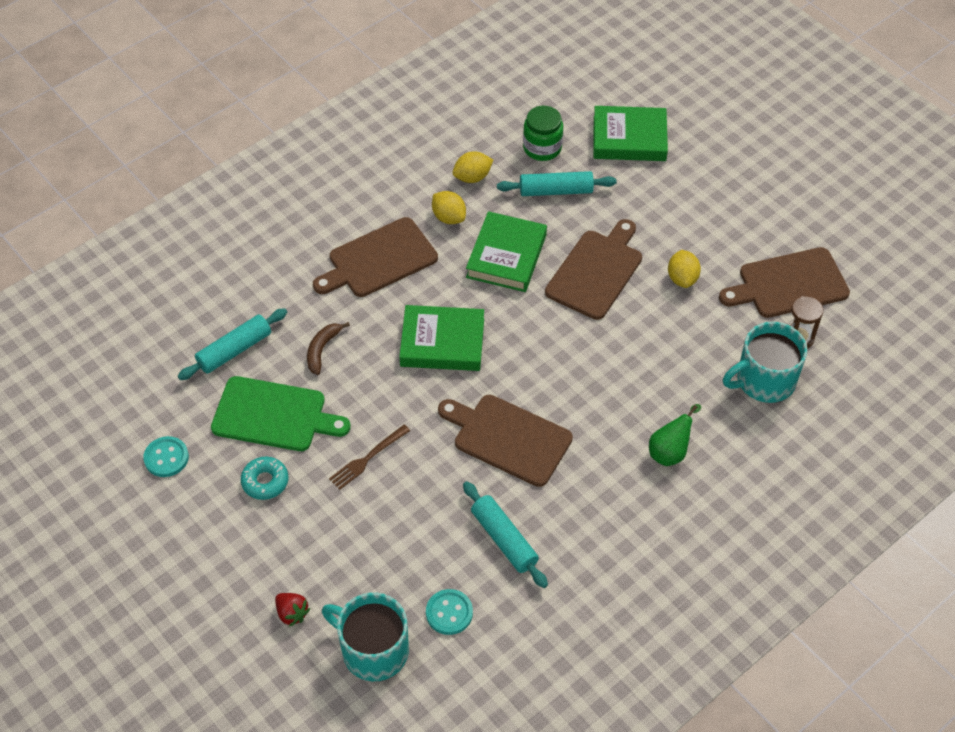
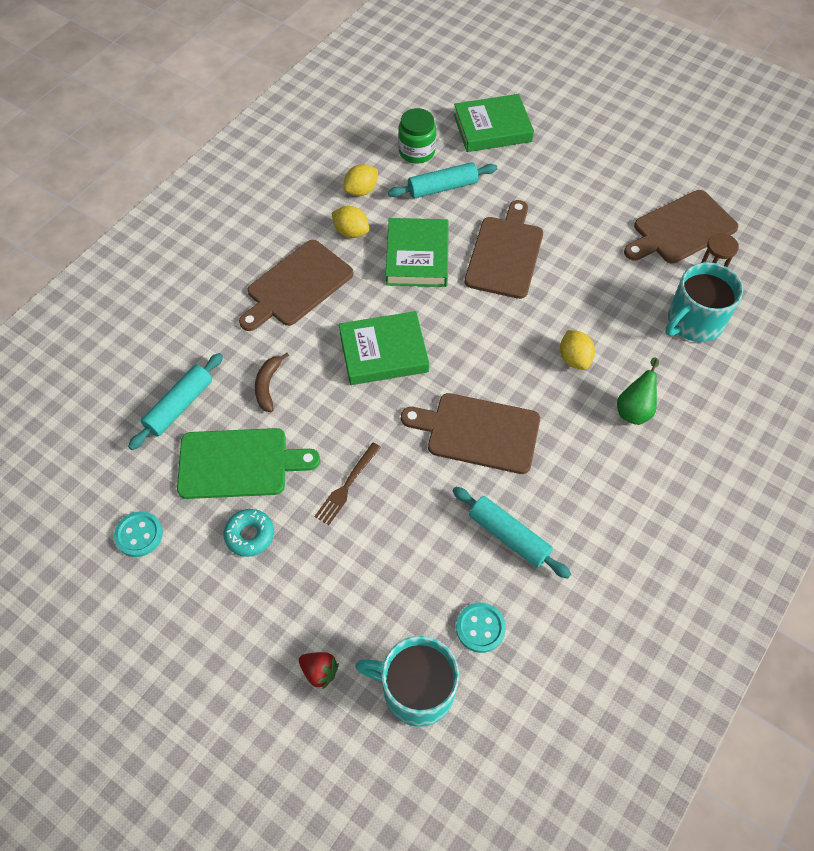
camera: 15 degrees left, 5 degrees up
yellow lemon [668,250,701,288] -> yellow lemon moved to [560,330,595,370]

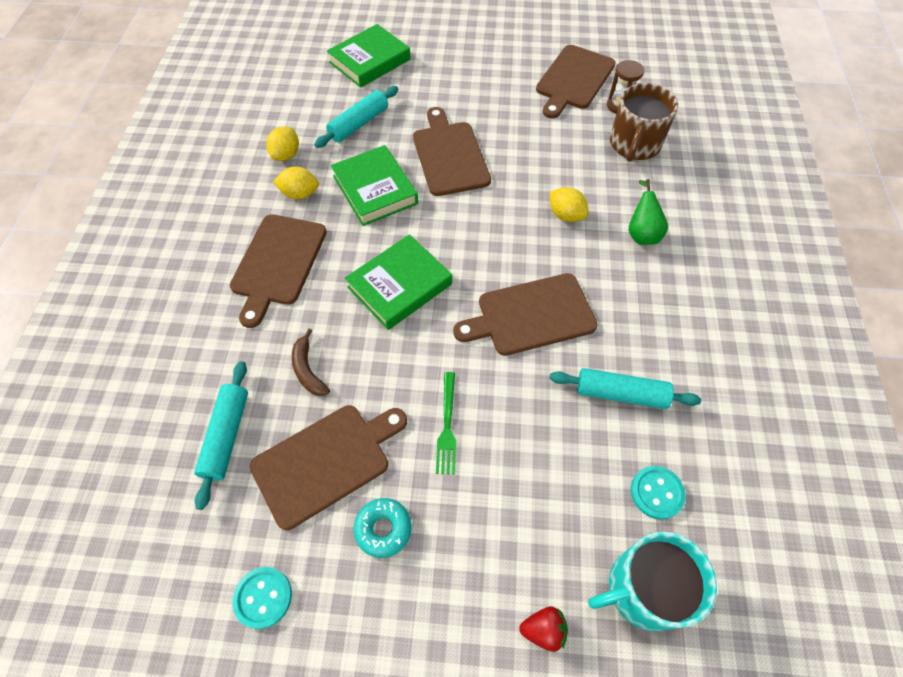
camera: 30 degrees left, 0 degrees up
green cutting board [177,428,320,499] -> brown cutting board [250,405,407,530]
brown fork [314,442,381,525] -> green fork [436,372,456,475]
green jar [398,108,436,164] -> none
turquoise mug [665,262,743,342] -> brown mug [610,83,678,161]

